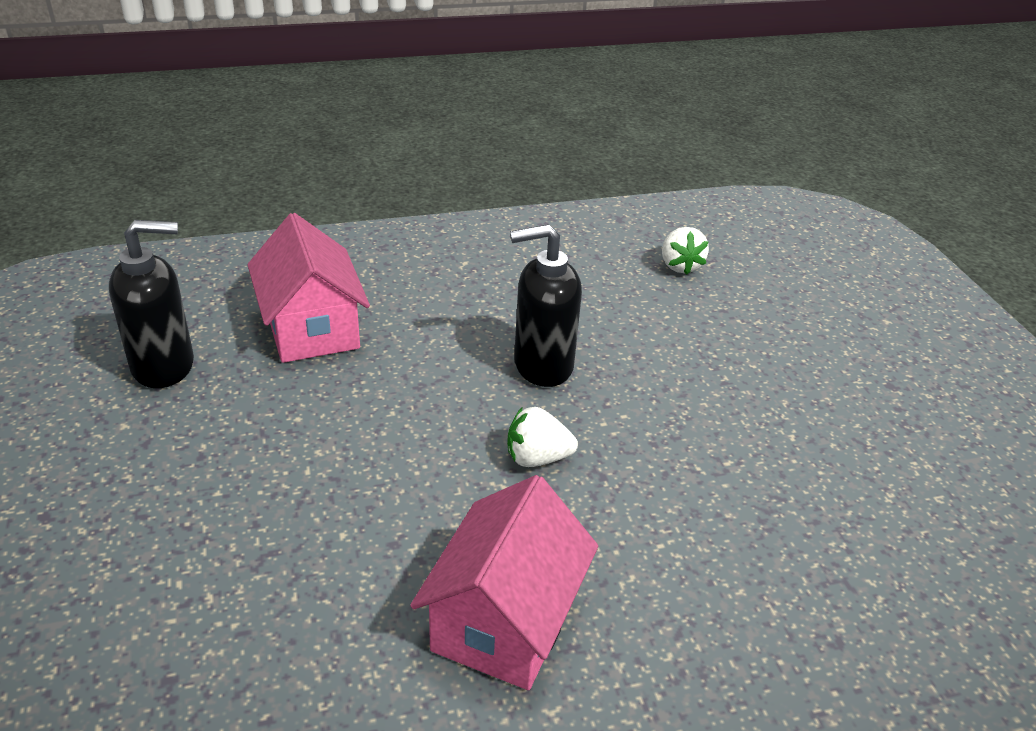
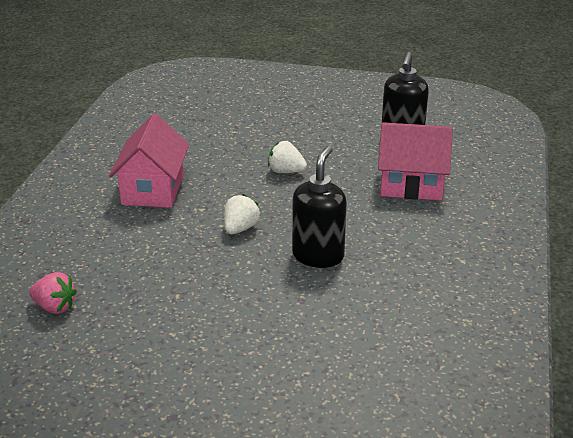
camera: 120 degrees right, 5 degrees down
pink house [410,475,598,690] -> pink house turned 45 degrees clockwise [109,114,189,208]
white strawberry [662,227,709,275] -> white strawberry moved to [268,141,307,173]
none -> pink strawberry [29,272,77,314]

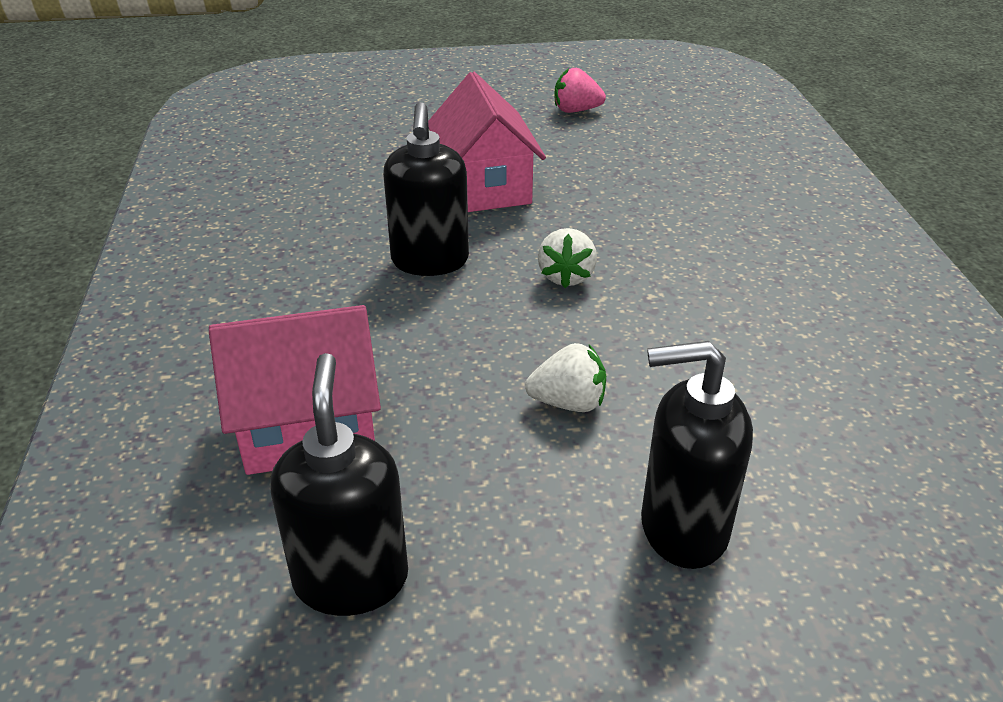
camera: 160 degrees right, 5 degrees up
pink strawberry [29,272,77,314] -> pink strawberry moved to [554,68,606,113]
pink house [109,114,189,208] -> pink house moved to [428,72,546,212]
none -> black soap dispenser [641,341,753,569]

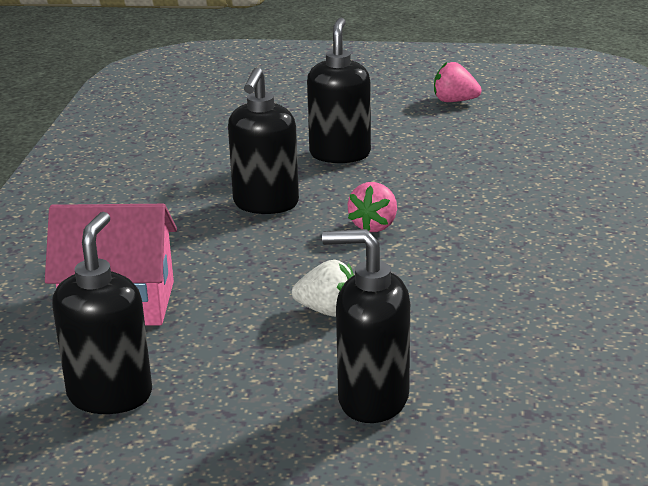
camera: 15 degrees right, 10 degrees down
pink house [428,72,546,212] -> black soap dispenser [307,18,371,163]
white strawberry [538,228,597,288] -> pink strawberry [347,182,397,232]

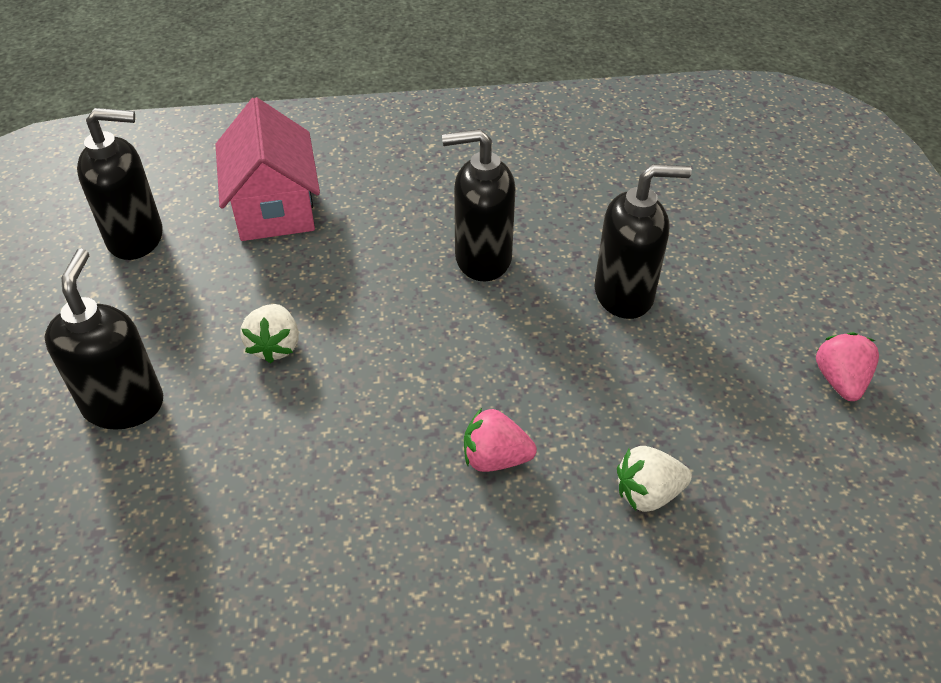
camera: 75 degrees right, 20 degrees up
pink strawberry [347,182,397,232] -> pink strawberry moved to [464,408,537,472]
none -> white strawberry [617,446,692,512]

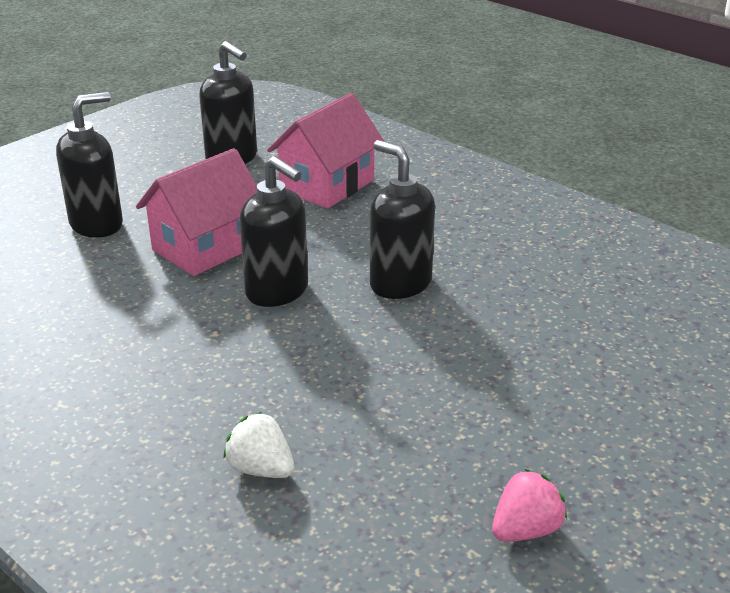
camera: 50 degrees right, 15 degrees down
white strawberry [240,304,299,363] -> pink house [136,148,257,276]
pink strawberry [464,408,537,472] -> none
black soap dispenser [594,164,692,319] -> black soap dispenser moved to [239,156,308,307]

